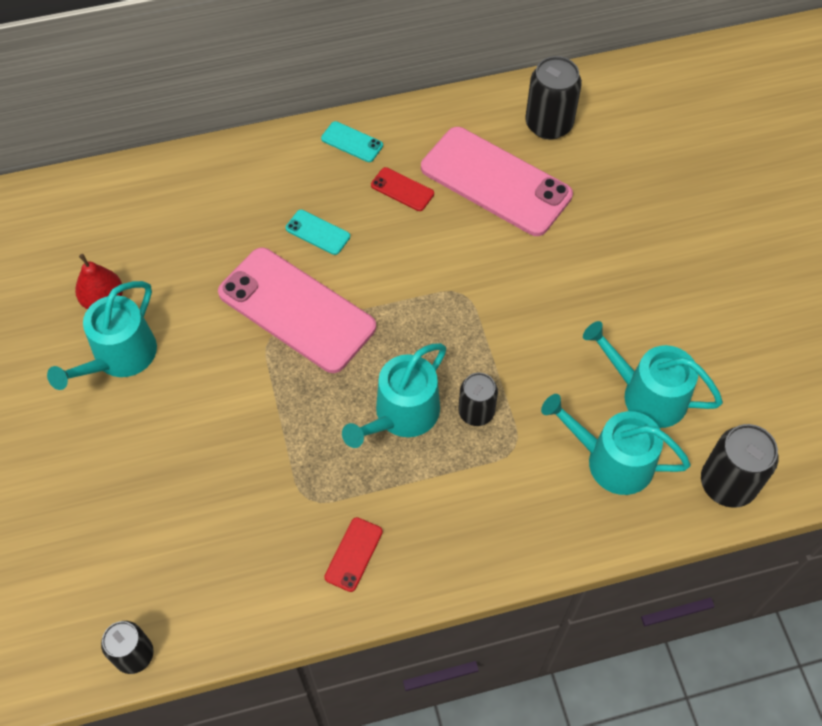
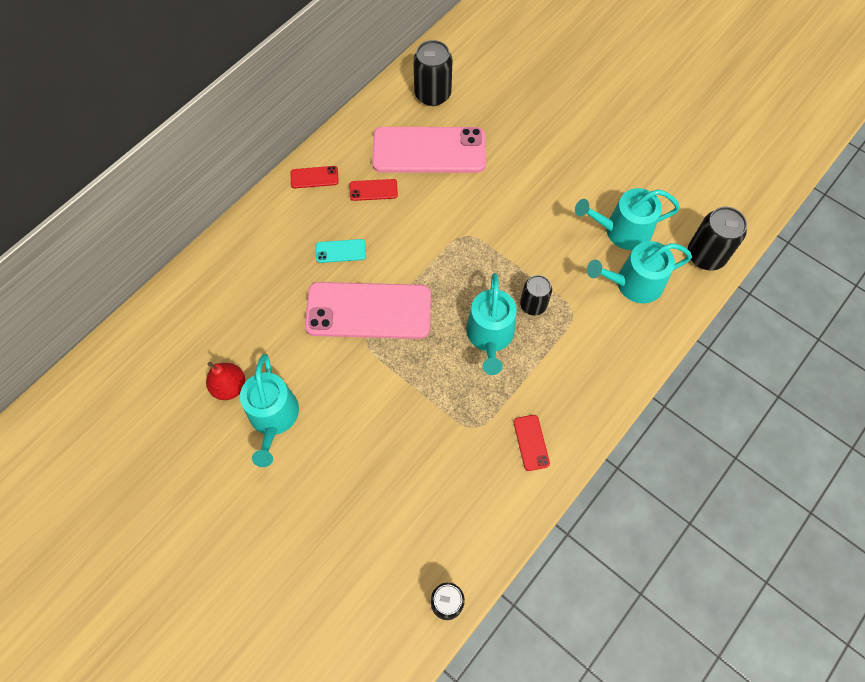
camera: 35 degrees left, 5 degrees up
turquoise phone [321,121,383,162] -> red phone [290,166,339,188]

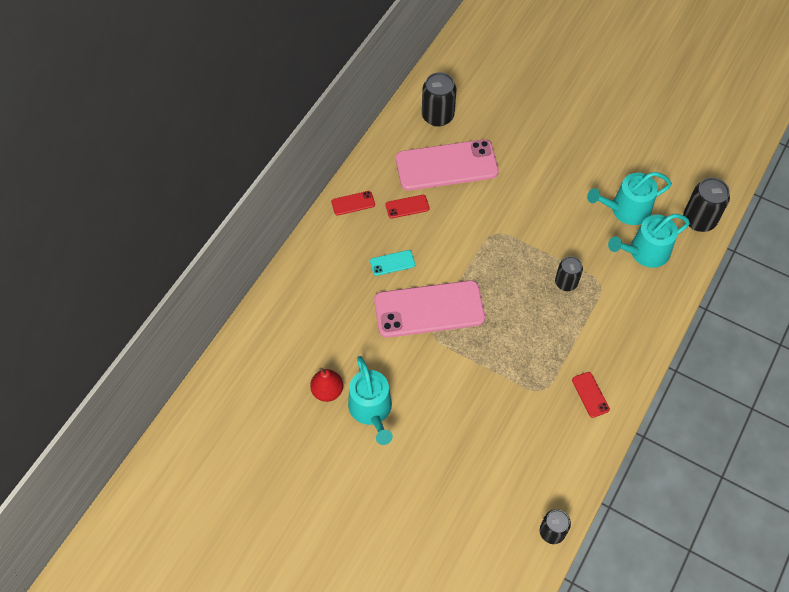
camera: 10 degrees left, 5 degrees down
turquoise watering can [466,273,517,375] -> none

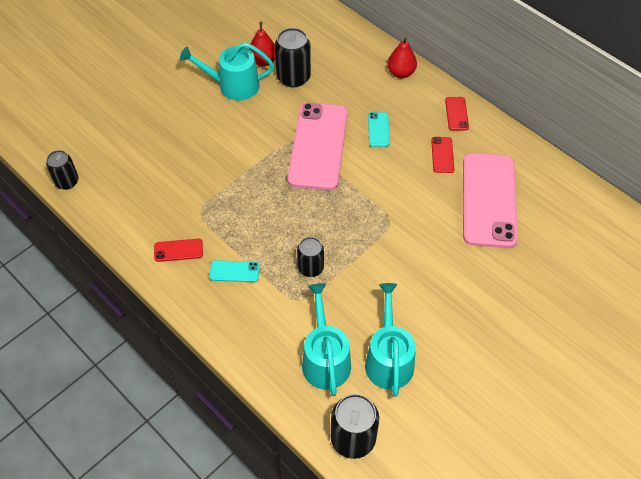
camera: 105 degrees right, 5 degrees down
black can [422,72,457,127] -> black can moved to [275,28,311,87]
none -> turquoise phone [209,260,260,282]
none -> red pear [387,37,417,78]

